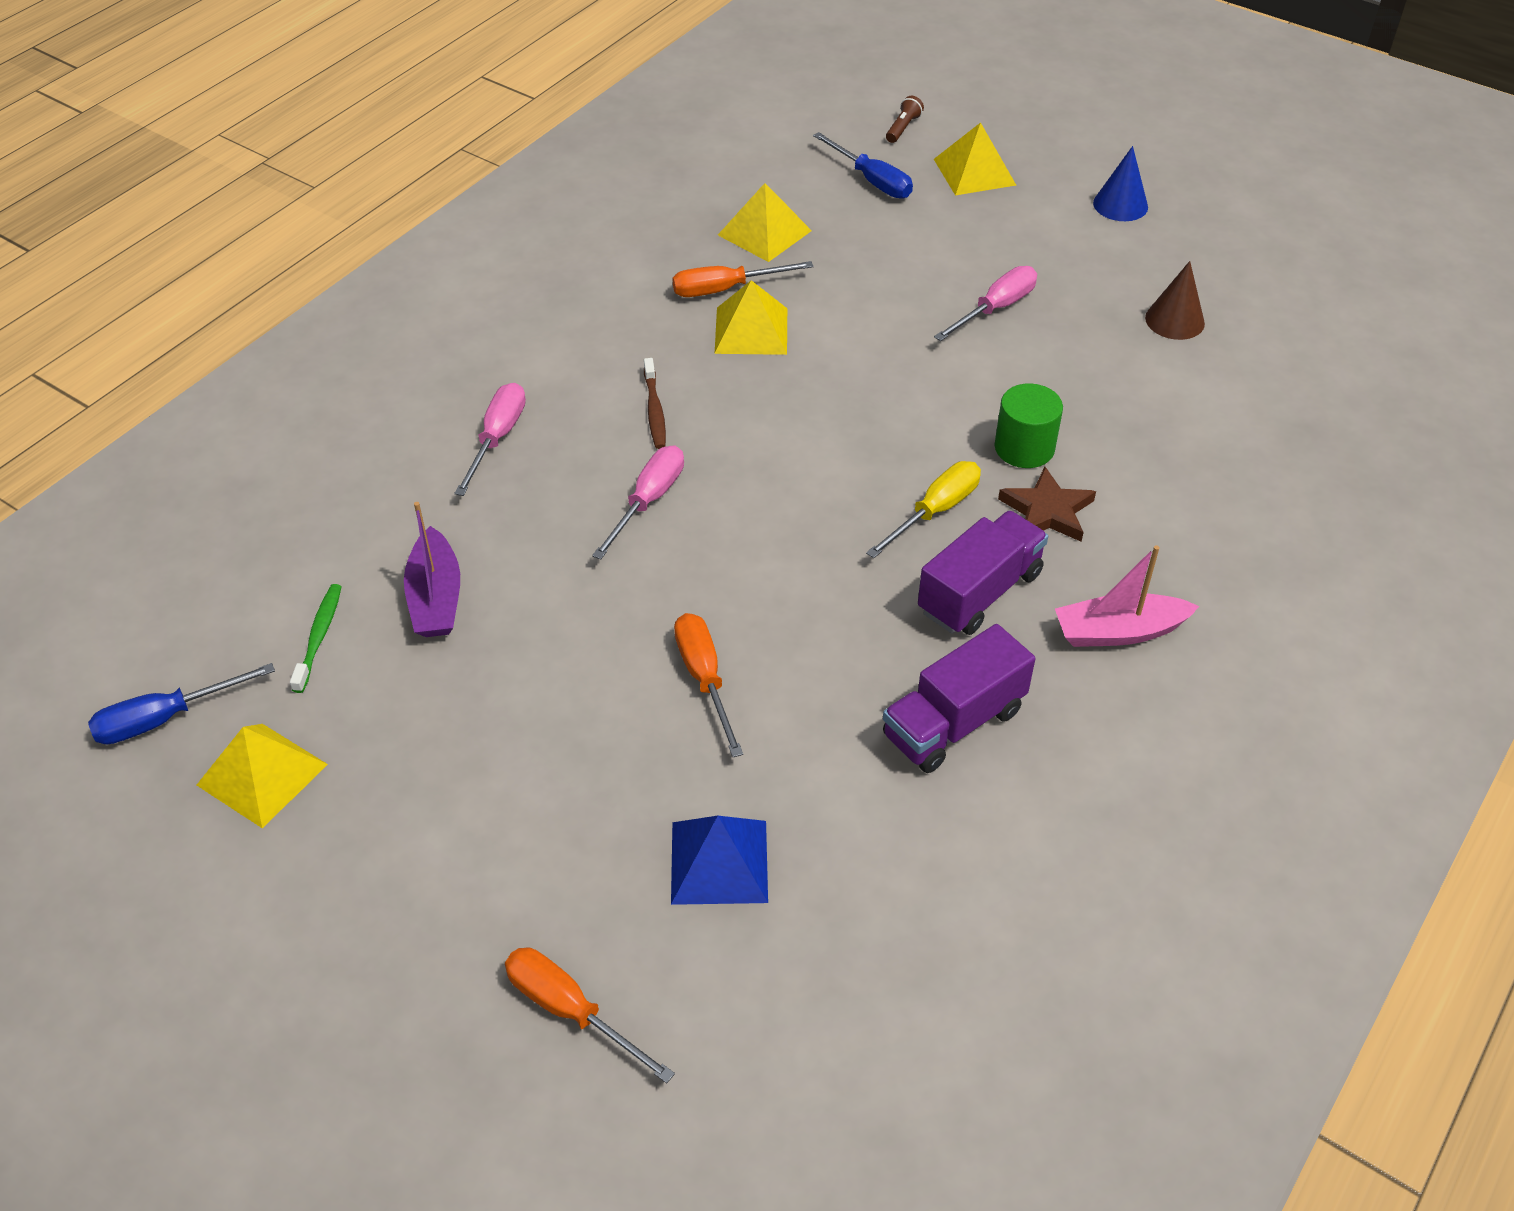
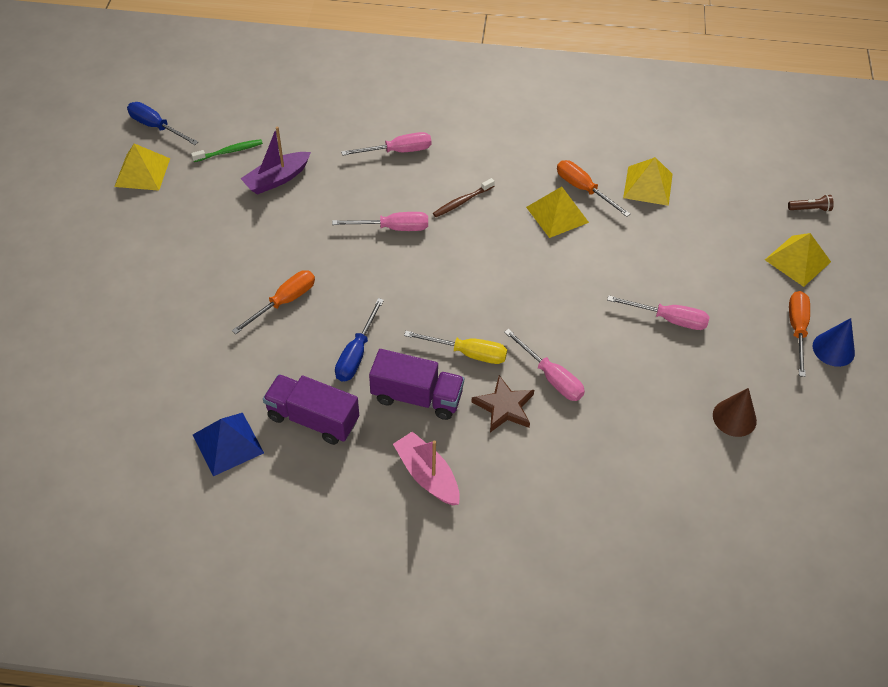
camera: 60 degrees right, 5 degrees up
orange screwdriver [505,947,675,1083] -> orange screwdriver moved to [789,291,810,377]
blue pyramid [671,816,768,905] -> blue pyramid moved to [193,413,264,476]
blue screwdriver [813,132,913,199] -> blue screwdriver moved to [335,298,384,381]
green cylinder [994,383,1063,468] -> pink screwdriver [504,329,585,401]

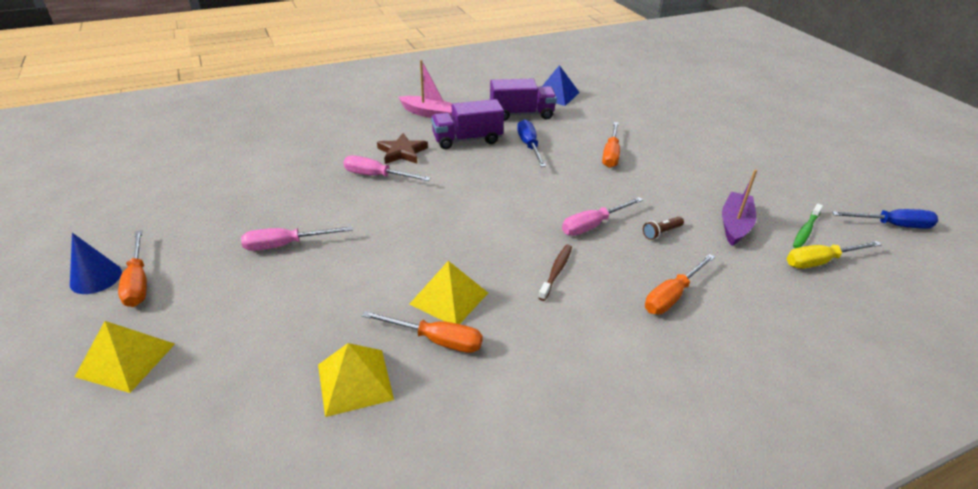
camera: 150 degrees right, 15 degrees down
yellow pyramid [114,143,170,191] -> none
pink screwdriver [341,132,431,156] -> orange screwdriver [645,254,715,314]
yellow screwdriver [404,331,507,364] -> yellow screwdriver moved to [787,241,882,269]
brown cone [713,388,757,437] -> none
brown flashlight [788,194,834,212] -> brown flashlight moved to [643,217,684,240]

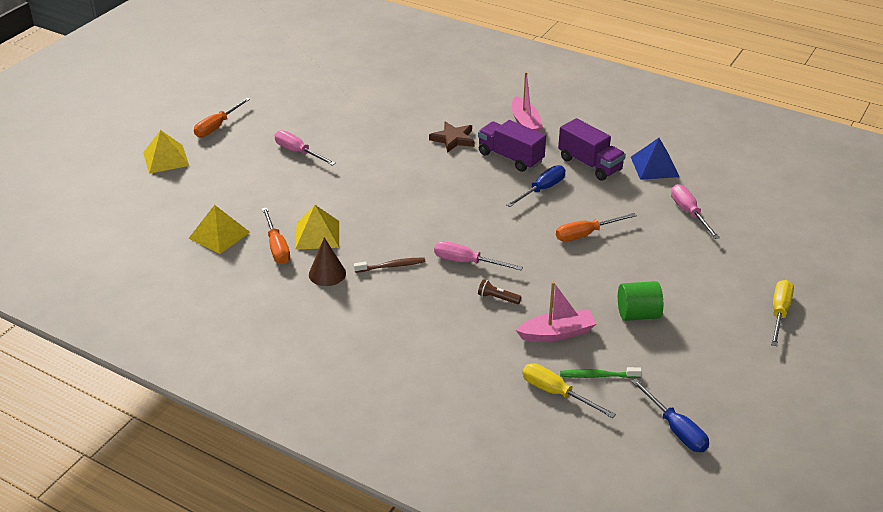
camera: 55 degrees right, 0 degrees up
blue cone [70,233,122,294] -> none
pink screwdriver [343,156,431,181] -> pink screwdriver moved to [671,184,720,239]
orange screwdriver [645,254,715,314] -> none
purple boat [722,169,757,246] -> pink boat [516,282,596,342]
none -> brown cone [309,237,346,286]
none -> green cylinder [618,281,663,321]
none -> yellow screwdriver [771,280,794,346]

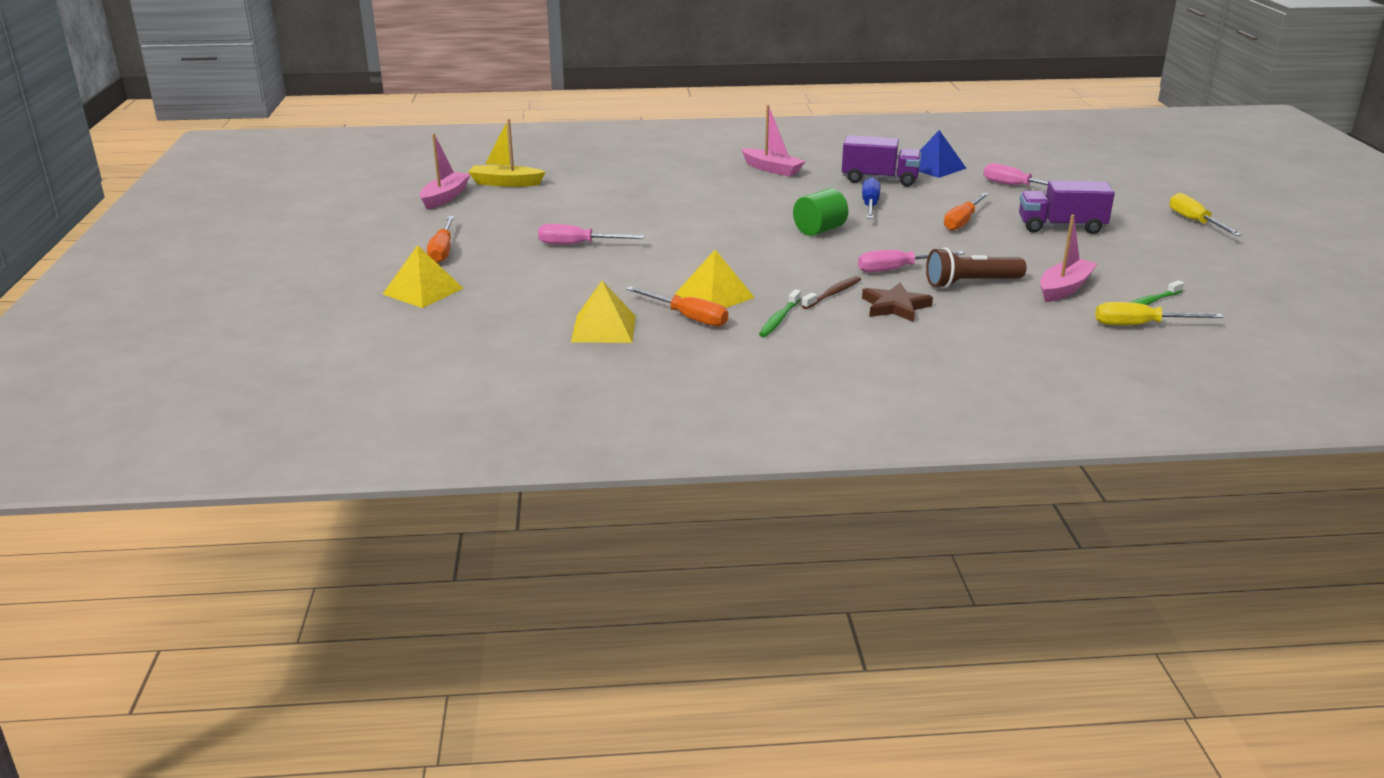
camera: 35 degrees left, 10 degrees down
brown cone [309,237,346,286] -> green toothbrush [759,289,801,337]
brown star [429,121,475,153] -> brown star moved to [862,283,933,322]
purple truck [478,120,546,172] -> purple truck moved to [1019,180,1115,234]
brown flashlight [478,279,522,304] -> brown flashlight [926,247,1026,288], size x1.90
green cylinder [618,281,663,321] -> green cylinder moved to [793,188,848,236]
blue screwdriver [631,379,709,452] -> none
none -> pink boat [419,134,471,209]
none -> yellow boat [468,119,546,187]

